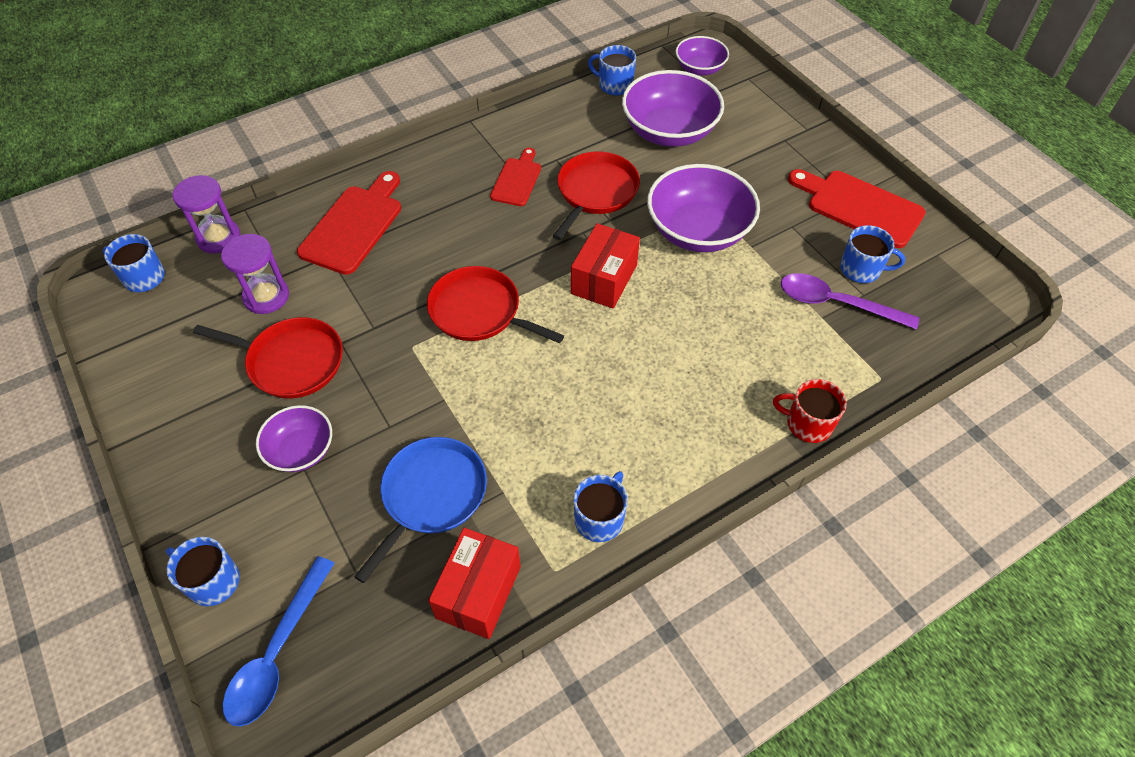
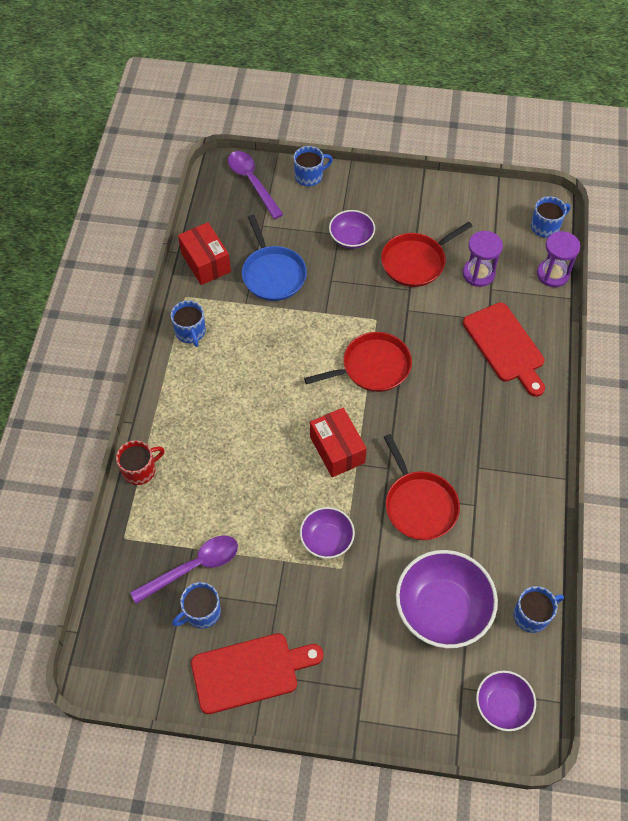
camera: 130 degrees right, 5 degrees up
blue spoon [223,556,335,727] -> purple spoon [228,151,284,219]
red cutting board [490,148,541,206] -> none
purple bowl [647,164,760,252] -> purple bowl [300,507,355,559], size x0.57

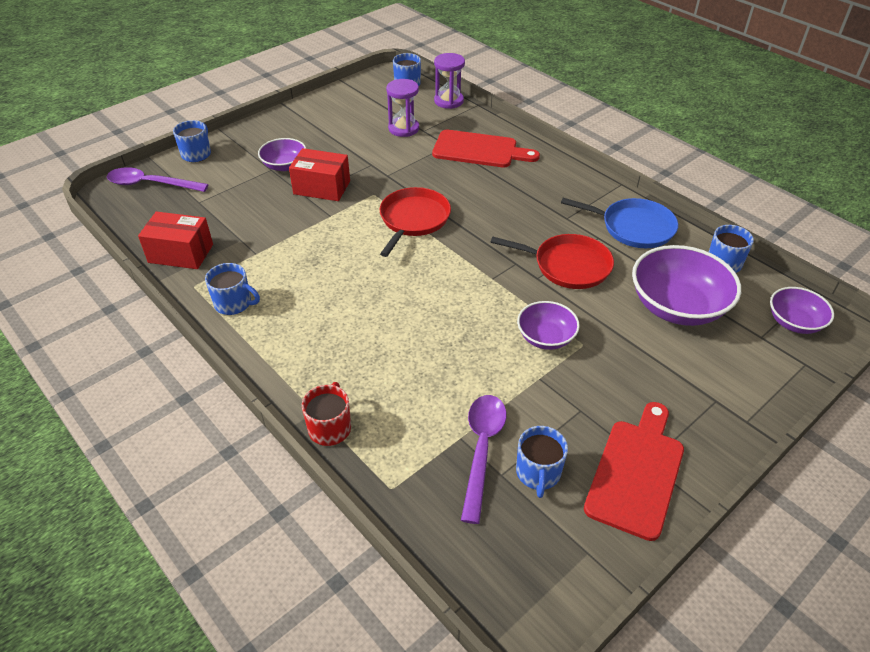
camera: 50 degrees left, 15 degrees down
blue pan [242,215,307,301] -> blue pan moved to [561,198,678,248]
red box [310,408,367,477] -> red box moved to [289,148,350,201]
red pan [381,222,472,287] -> none

